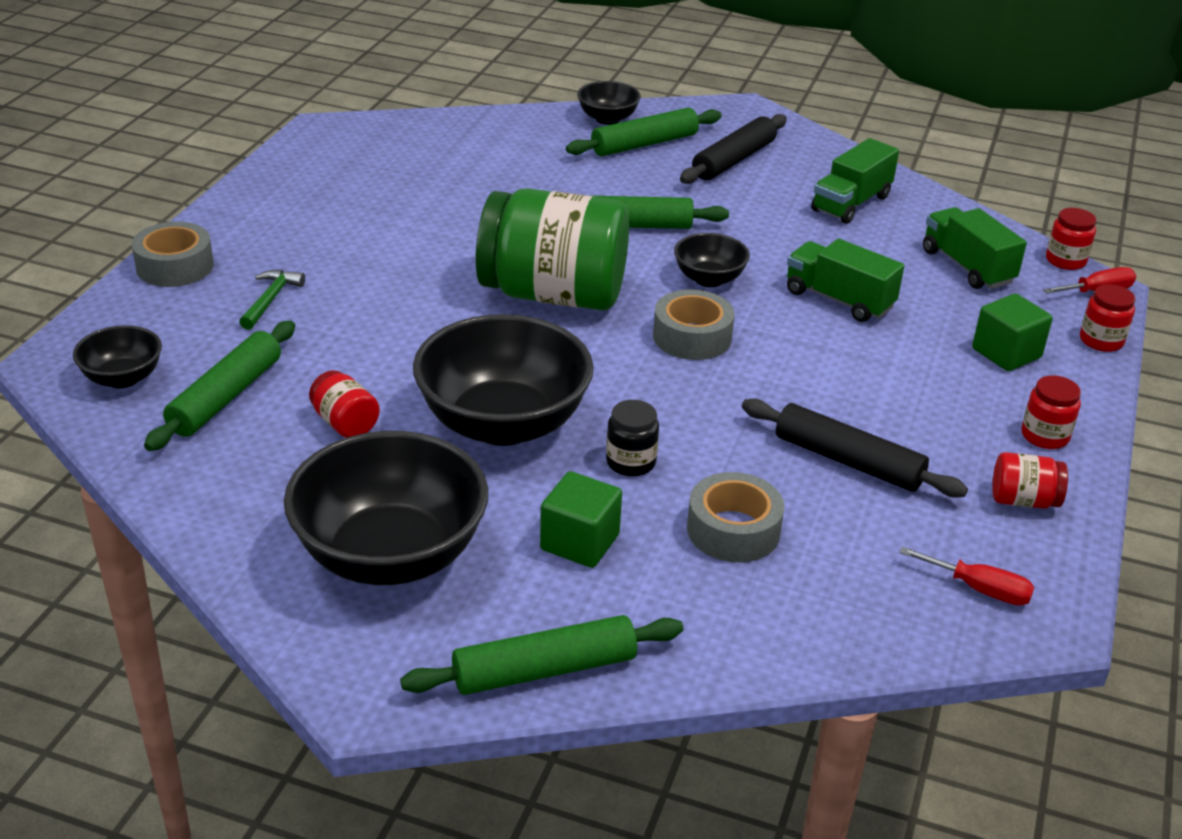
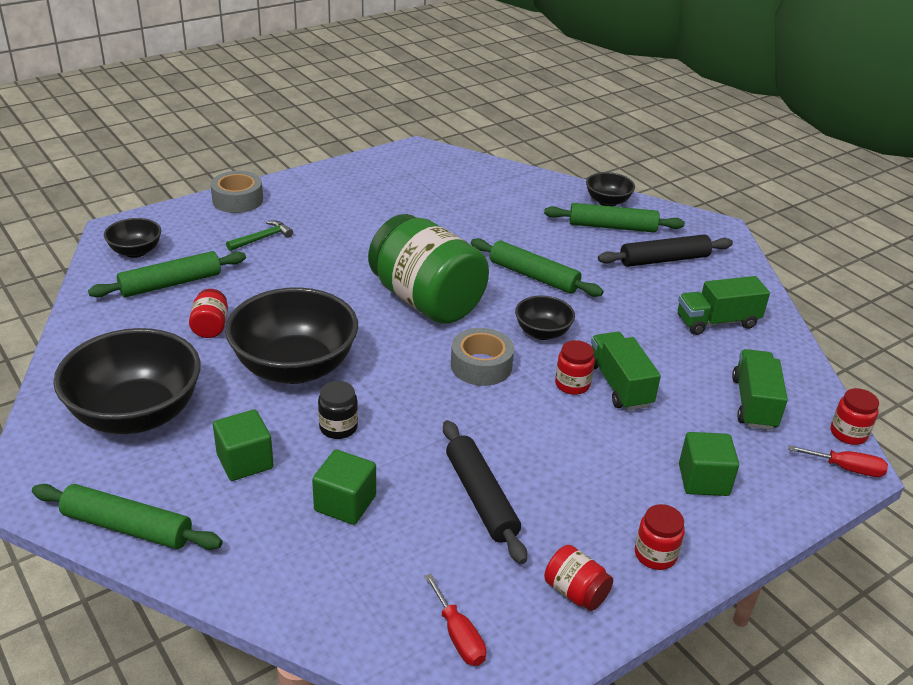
camera: 35 degrees right, 0 degrees up
grey tape [687,472,785,563] -> green cube [312,449,376,525]
red jar [1080,284,1135,352] -> red jar moved to [555,340,595,395]

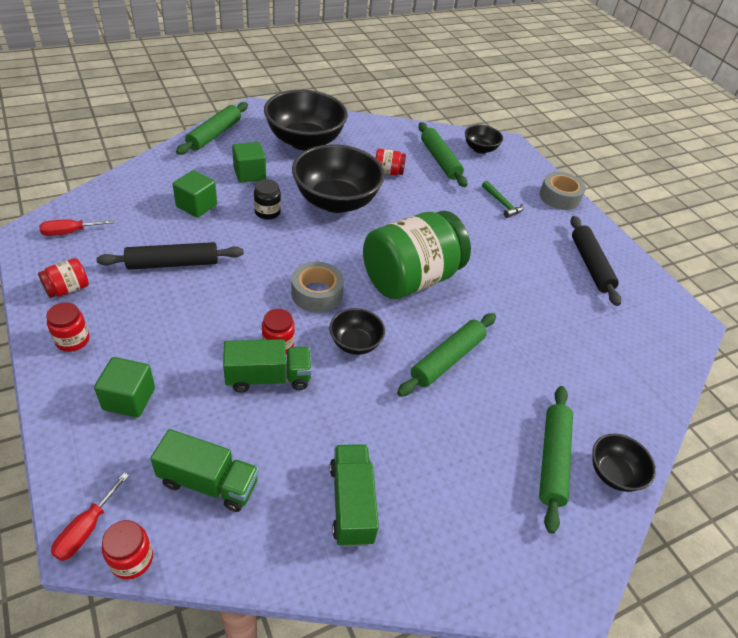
camera: 95 degrees right, 10 degrees up
black rolling pin [598,234,733,267] -> black rolling pin moved to [570,216,621,306]

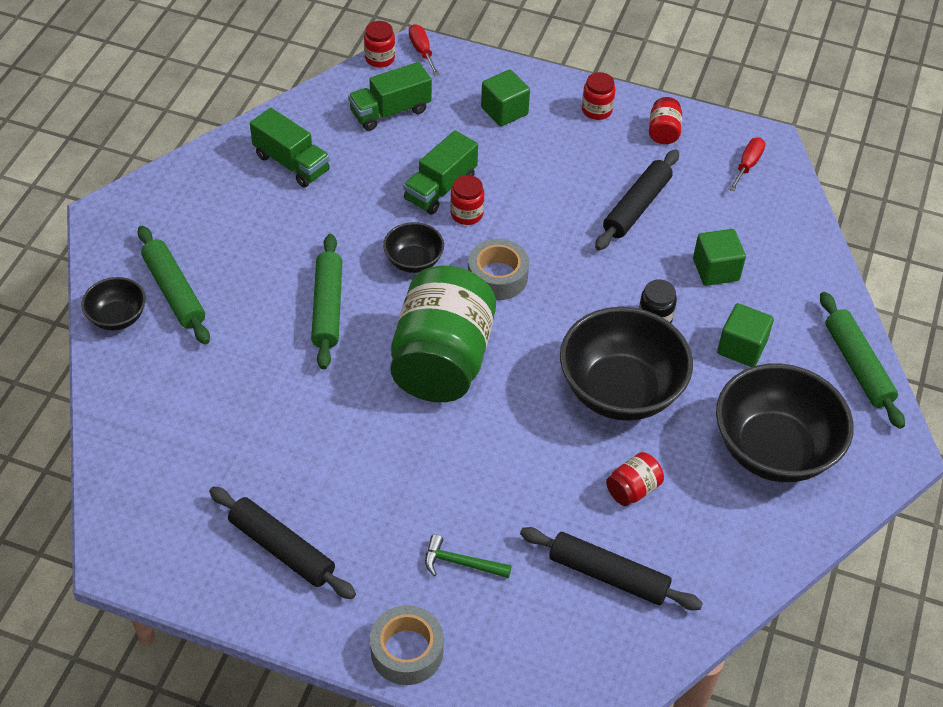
camera: 140 degrees right, 5 degrees up
green rolling pin [418,122,467,187] -> black rolling pin [520,527,703,610]
black bowl [465,125,503,154] -> none

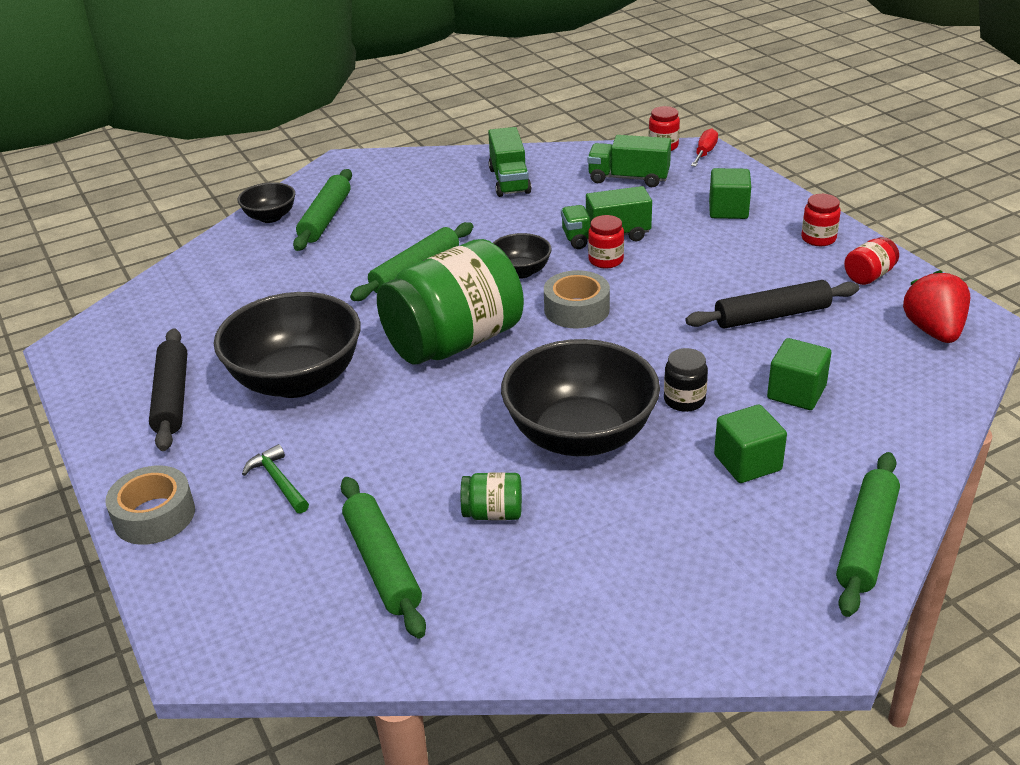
camera: 45 degrees right, 15 degrees down
black rolling pin [520,527,703,610] -> green rolling pin [341,477,426,638]
red jar [606,452,664,506] -> green jar [461,472,522,520]
black bowl [716,363,854,482] -> black bowl moved to [214,292,361,398]
red screwdriver [729,137,765,191] -> red strawberry [903,270,970,343]

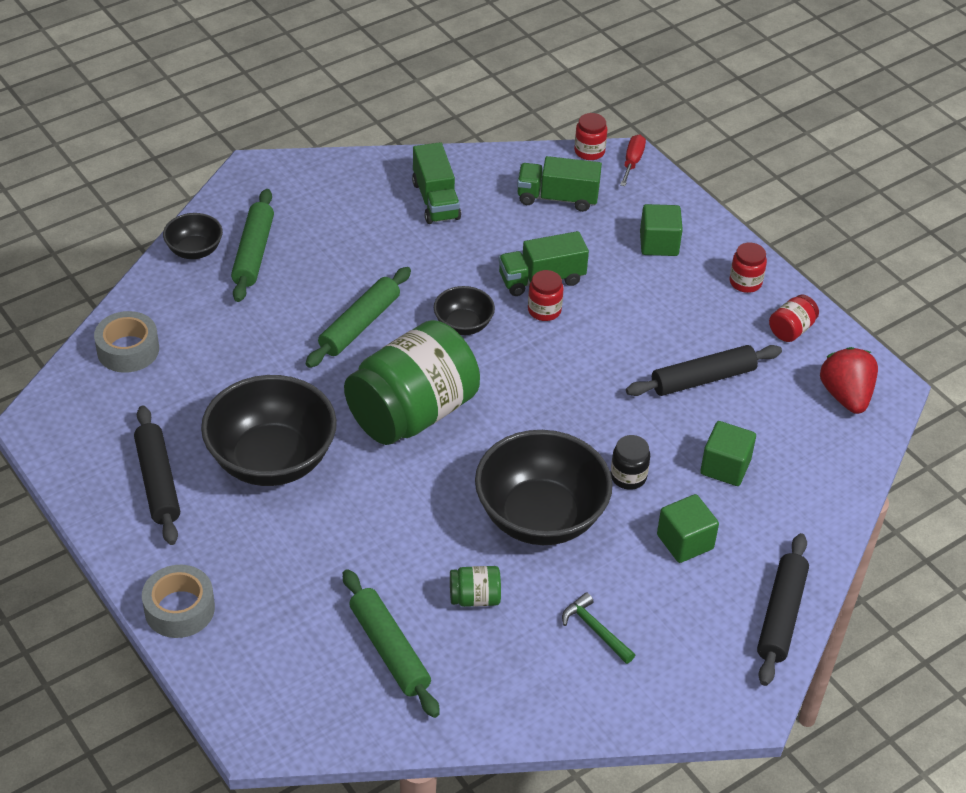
camera: 10 degrees left, 10 degrees up
green hammer [242,444,309,514] -> green hammer moved to [562,592,635,664]
grey tape [544,270,610,329] -> grey tape moved to [94,311,159,373]
green rolling pin [836,452,900,617] -> black rolling pin [757,533,809,686]

